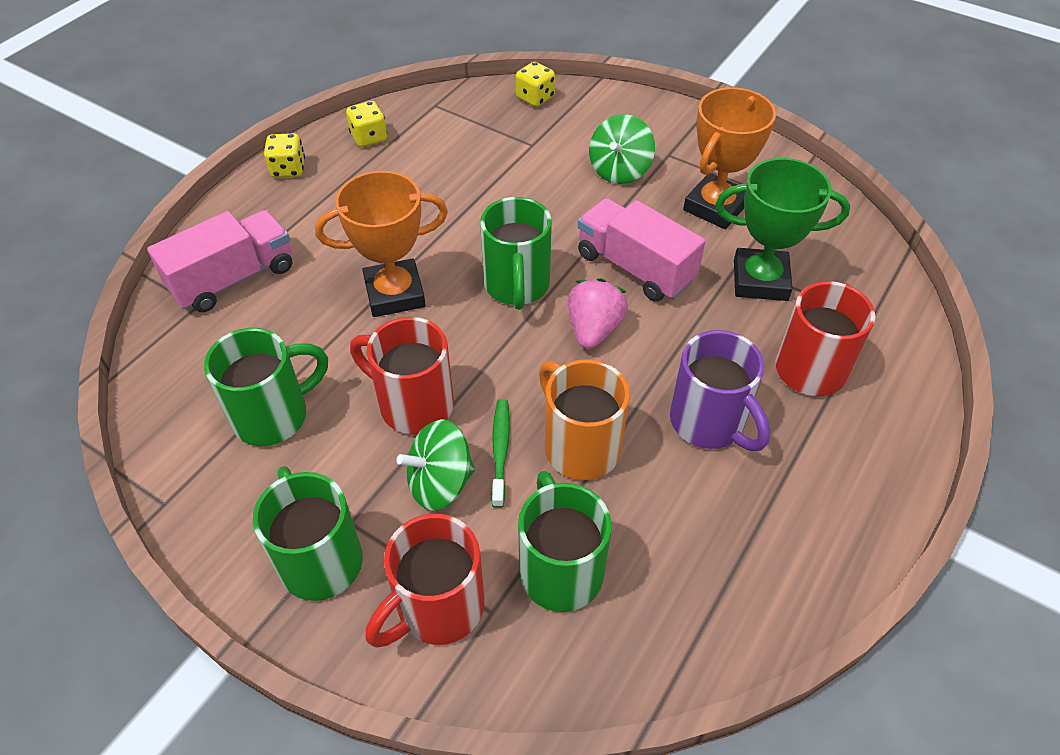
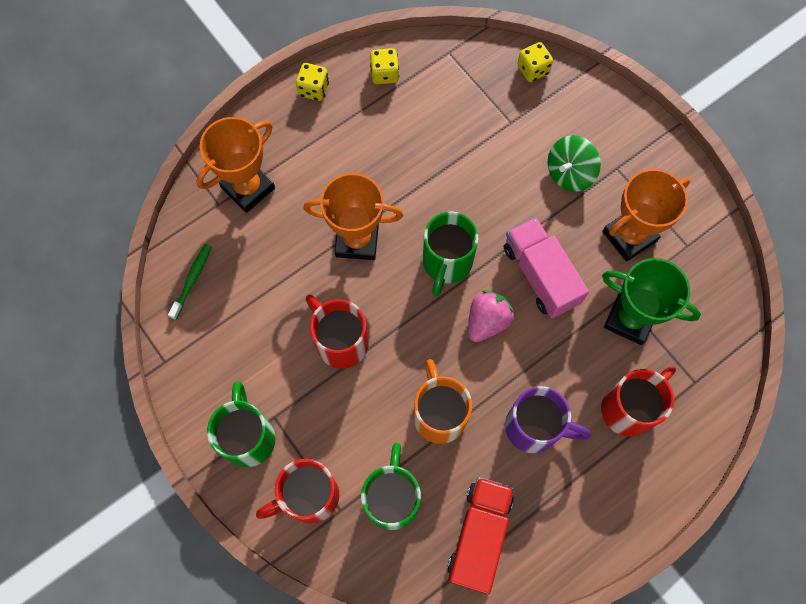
camera: 20 degrees right, 20 degrees up
pink truck [147,210,292,312] -> orange trophy [196,117,275,213]
green mug [204,328,328,446] -> none
green spinning top [397,419,475,511] -> none
green toothbrush [491,399,510,508] -> green toothbrush moved to [168,244,212,320]
purple mug [670,330,770,451] -> purple mug turned 60 degrees counterclockwise [505,386,591,453]
none -> red truck [447,477,514,594]

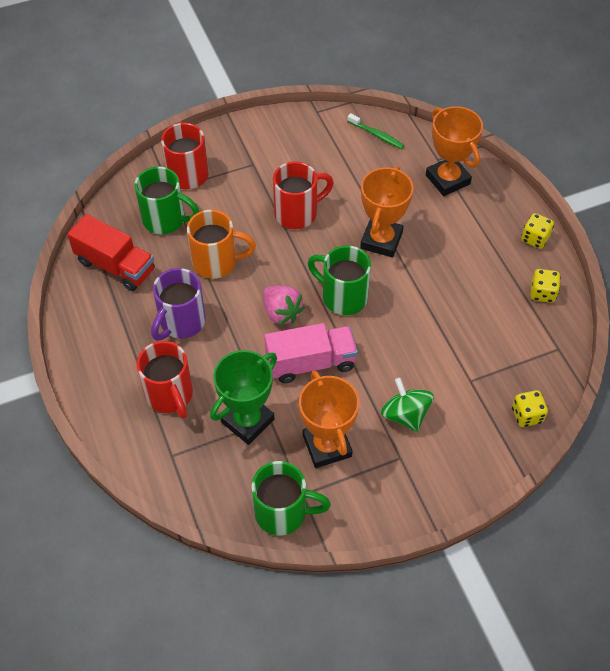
camera: 105 degrees right, 15 degrees down
green mug [207,381,275,467] -> green mug moved to [252,461,331,535]

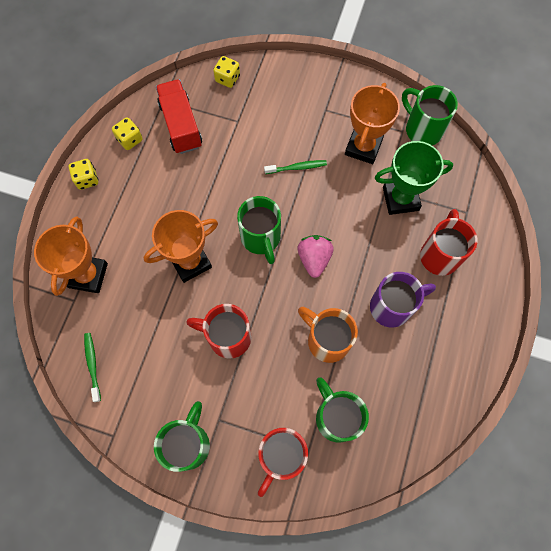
camera: 140 degrees left, 15 degrees up
red truck [67,214,155,291] -> red truck moved to [156,79,202,154]
pink truck [264,323,358,383] -> none
green spinning top [381,378,434,432] -> none
none -> green mug [154,401,210,472]
none -> green toothbrush [264,160,327,174]

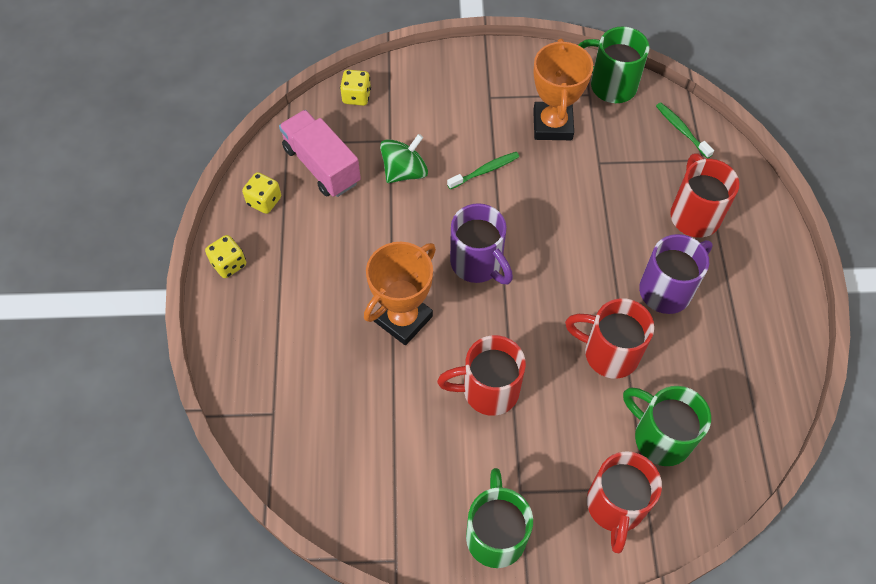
camera: 20 degrees left, 10 degrees down
orange trophy [34,216,108,296] -> none
green toothbrush [84,333,101,402] -> green toothbrush moved to [656,102,714,159]
red truck [156,79,202,154] -> pink truck [279,110,361,197]
green mug [237,196,281,264] -> purple mug [450,203,513,284]
pink strawberry [298,235,334,278] -> none
orange mug [298,307,358,363] -> red mug [565,298,654,379]
green trophy [375,141,453,215] -> none
none -> green spinning top [380,134,428,183]

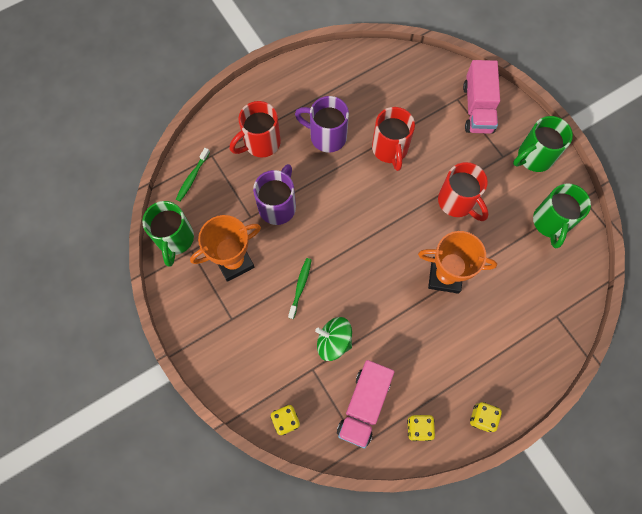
camera: 120 degrees left, 10 degrees up
green toothbrush [447,152,519,189] -> green toothbrush turned 75 degrees clockwise [288,258,312,319]
purple mug [450,203,513,284] -> purple mug moved to [253,164,296,225]
red mug [587,451,662,553] -> pink truck [463,60,500,134]
green mug [623,386,711,466] -> green mug moved to [533,183,591,248]

